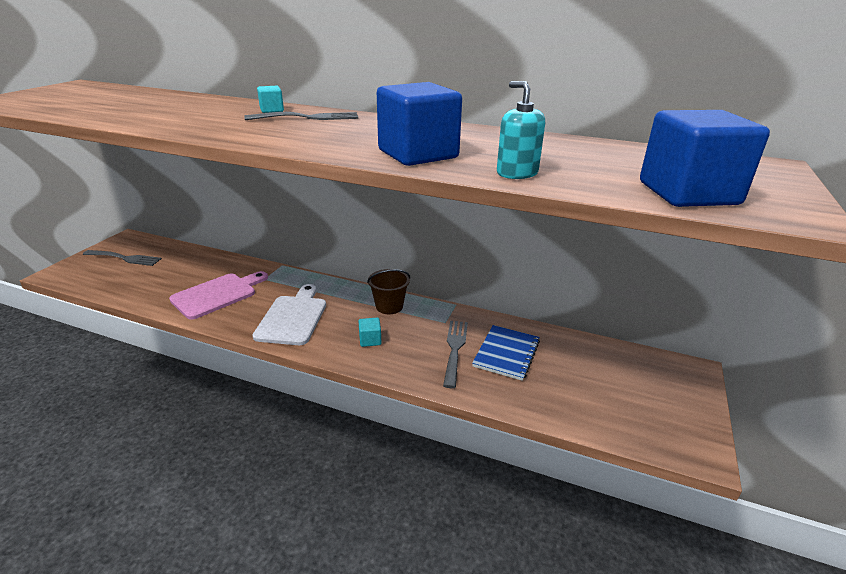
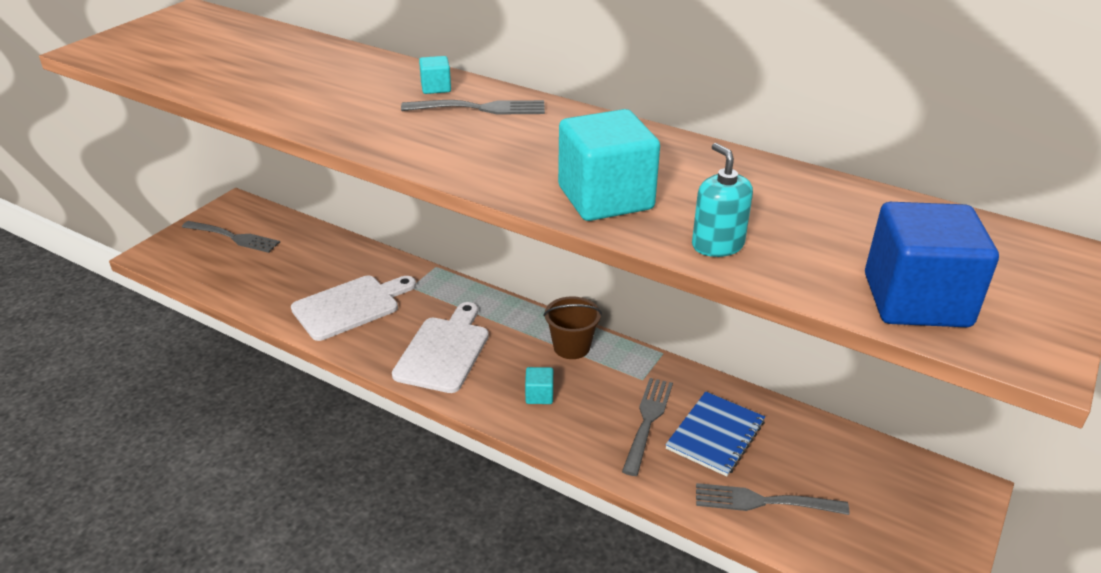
camera: 10 degrees right, 5 degrees up
pink cutting board [169,271,268,320] -> white cutting board [291,276,416,341]
blue cube [377,82,462,166] -> turquoise cube [558,109,660,221]
none -> grey fork [696,483,849,515]

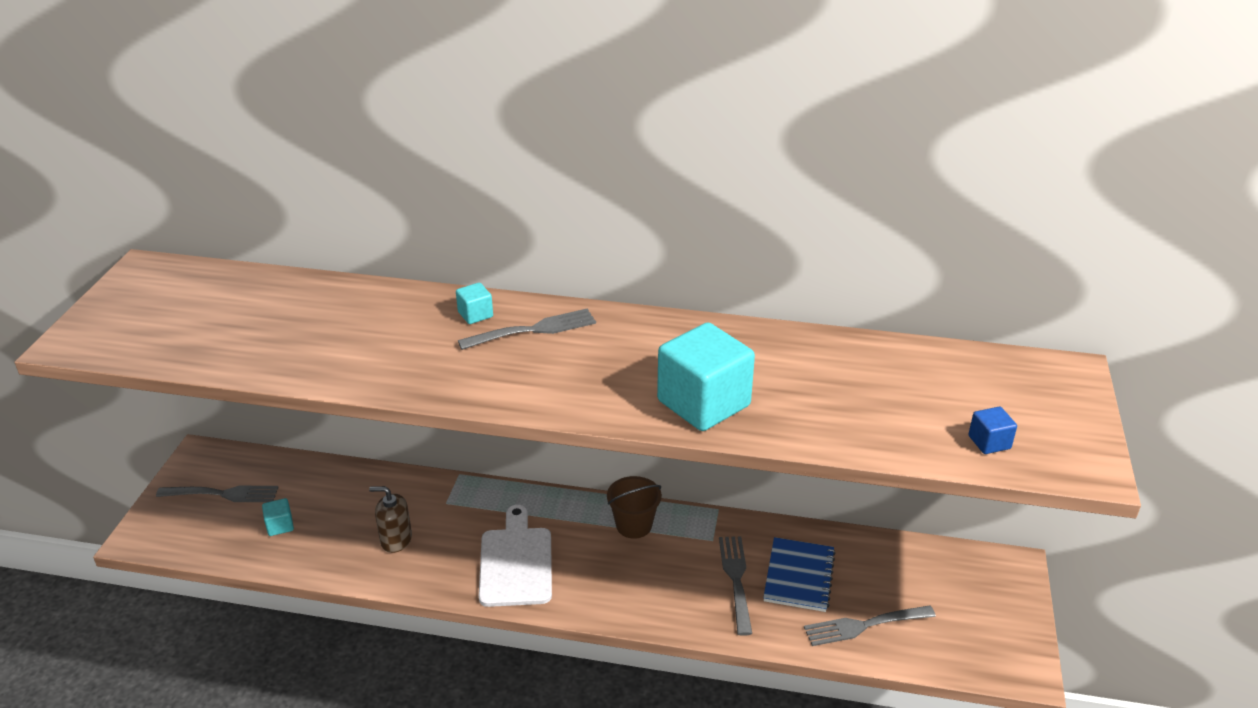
camera: 20 degrees left, 0 degrees up
white cutting board [291,276,416,341] -> brown soap dispenser [369,486,412,553]
turquoise cube [525,367,553,404] -> turquoise cube moved to [262,498,294,536]
turquoise soap dispenser [692,143,753,257] -> none
blue cube [865,202,999,327] -> blue cube [968,407,1017,454], size x0.44

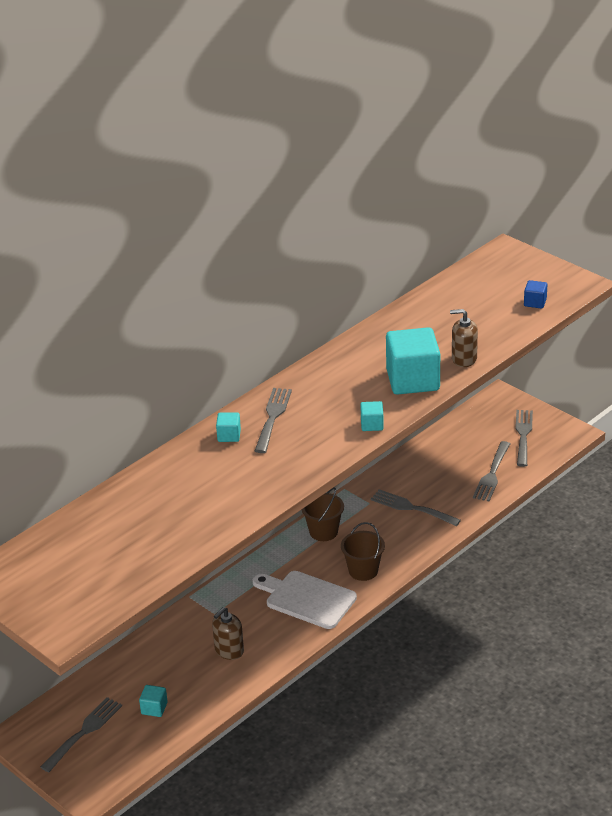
camera: 55 degrees left, 0 degrees up
blue notebook [763,537,836,612] -> none
none -> brown bucket [341,522,385,581]
none -> turquoise cube [360,401,384,431]
none -> brown soap dispenser [450,309,478,367]
none -> grey fork [515,410,533,467]

